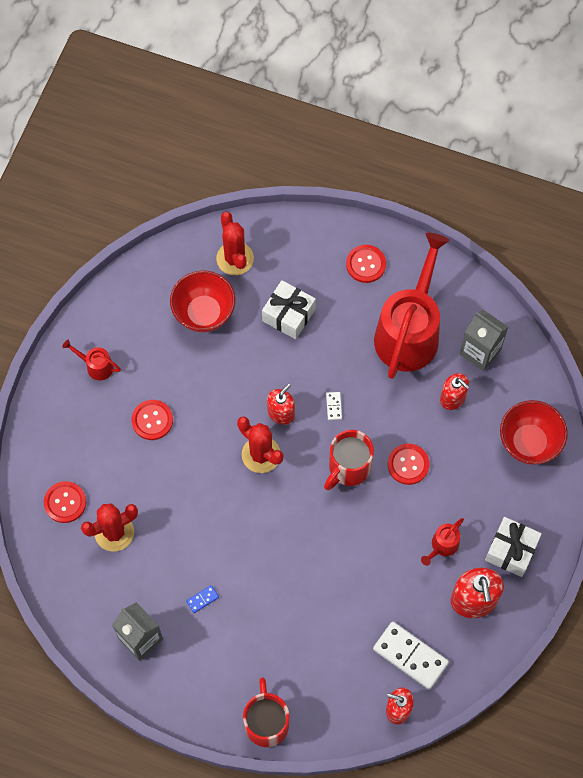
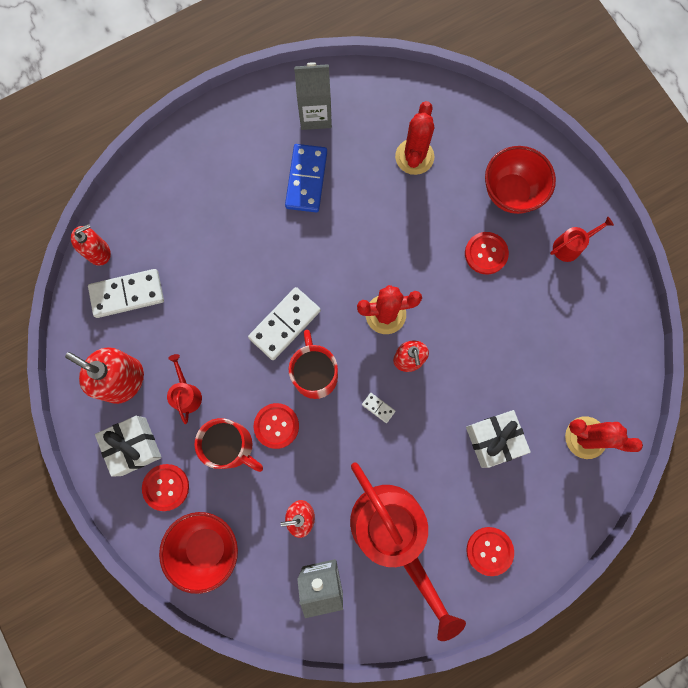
camera: 130 degrees right, 10 degrees up
red button [44,481,86,523] -> red button moved to [142,464,189,511]
red bowl [170,271,235,332] -> red bowl moved to [485,146,556,214]
blue domino [186,585,219,613] -> blue domino [285,144,327,213], size x2.30
red mug [243,677,289,747] -> red mug moved to [194,418,263,472]
none -> white domino [248,287,321,360]

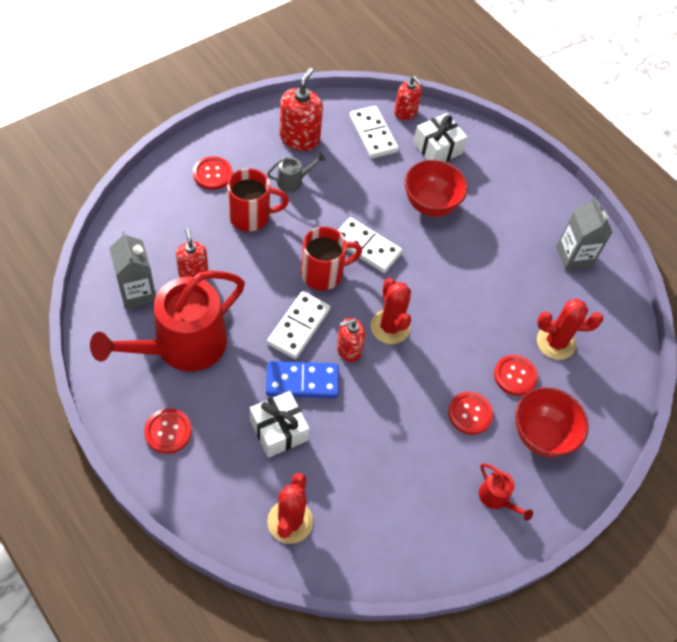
camera: 75 degrees right, 20 degrees down
white gift [95,416,162,477] -> white gift moved to [413,113,467,162]
red bowl [159,512,238,594] -> red bowl moved to [404,160,468,217]
red watering can [167,354,202,424] -> grey watering can [267,153,325,192]
red mug [194,418,263,472] -> red mug turned 120 degrees counterclockwise [227,168,289,232]
red button [254,403,299,449] -> red button moved to [494,355,538,396]
blue domino [285,144,327,213] -> blue domino moved to [266,361,339,398]
white domino [362,393,395,423] -> white domino [267,291,330,359], size x2.30

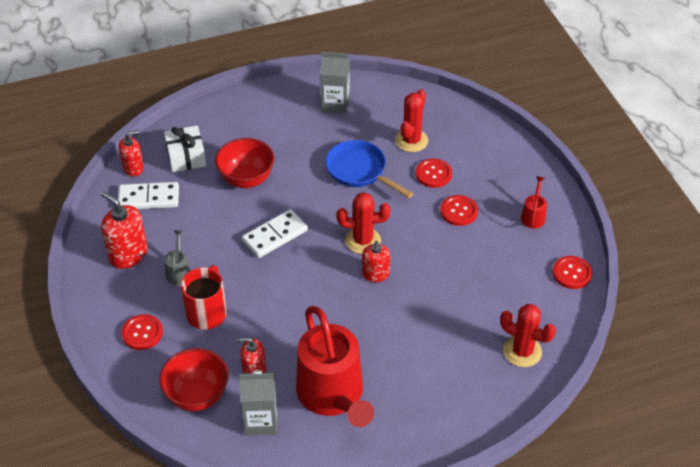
camera: 65 degrees left, 10 degrees down
red button [144,409,192,454] -> red button moved to [553,256,592,289]
white gift [250,391,309,458] -> none
blue domino [266,361,339,398] -> none
white domino [267,291,330,359] -> none
red mug [301,227,362,291] -> none
red watering can [479,463,533,521] -> red watering can turned 60 degrees counterclockwise [521,176,547,229]
red bowl [515,387,589,457] -> red bowl moved to [159,348,229,411]
none -> blue pan [326,140,414,198]

